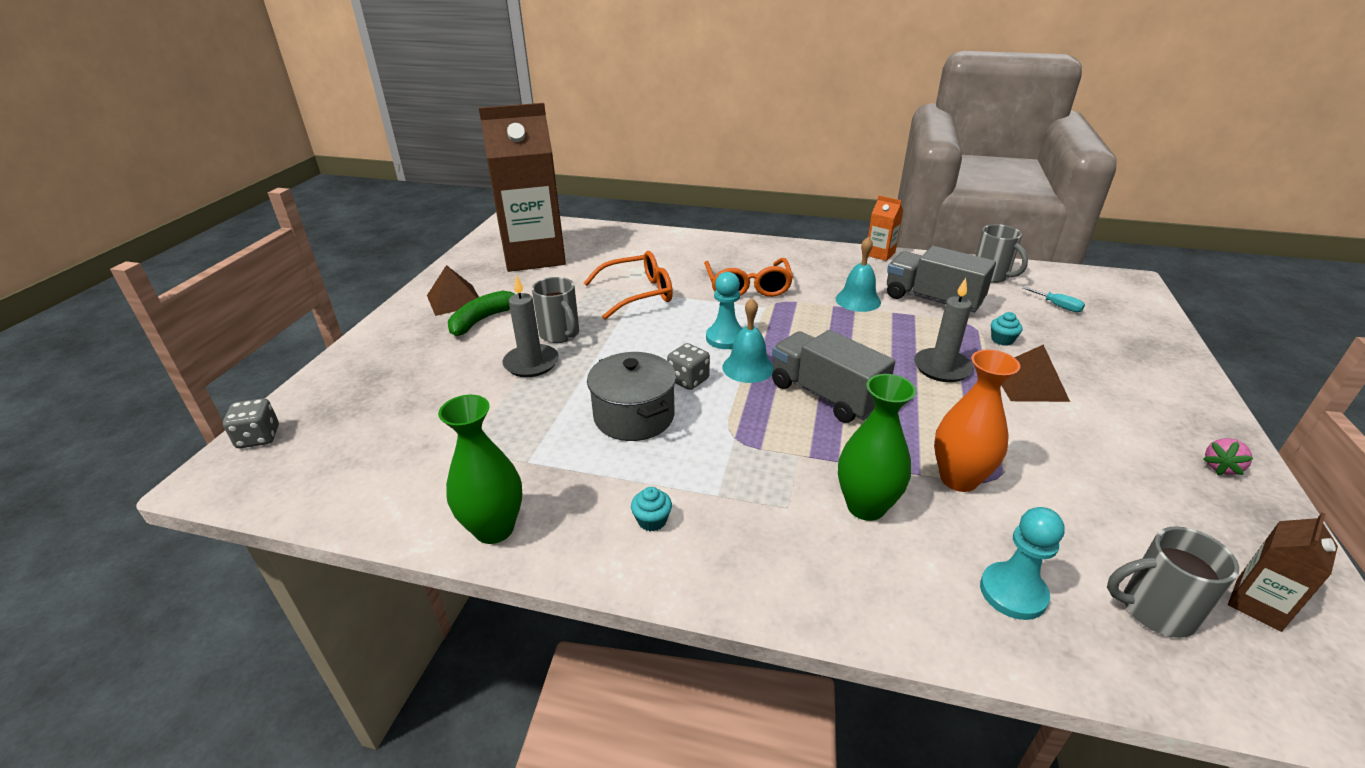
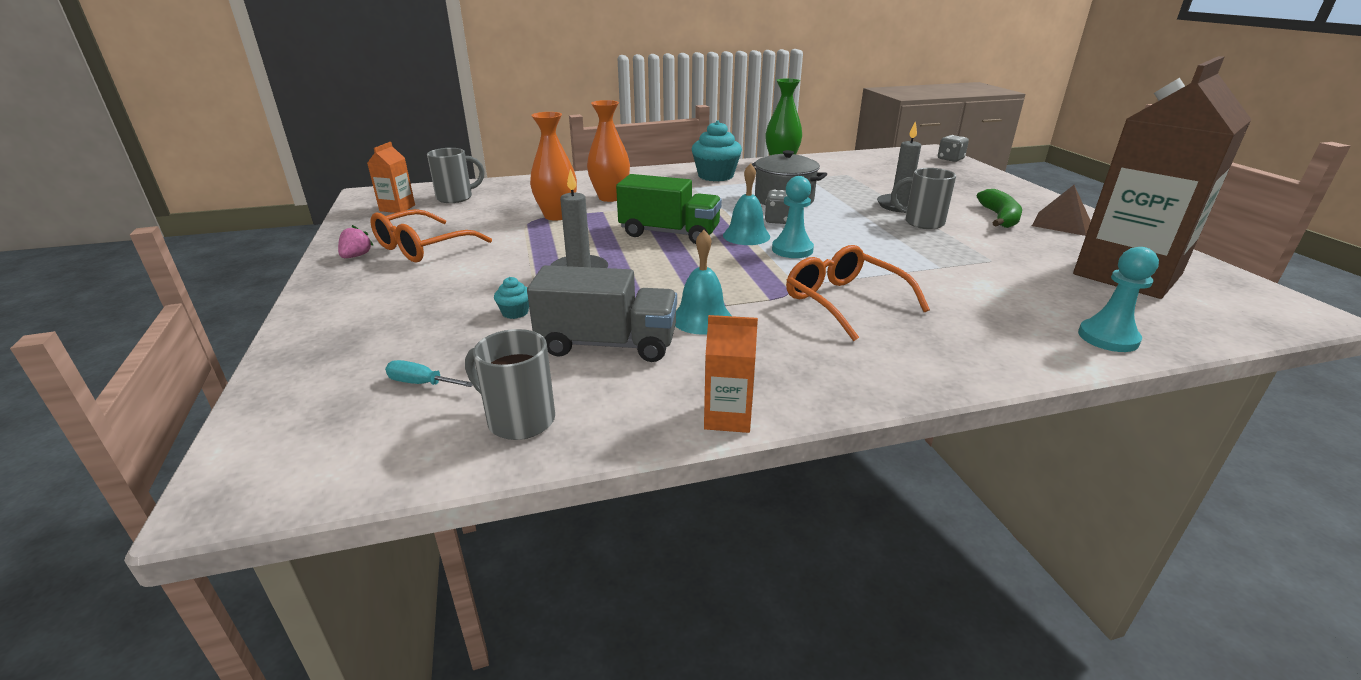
camera: 150 degrees right, 5 degrees down
orange glasses [584,251,673,320] -> orange glasses moved to [370,209,492,262]
turquoise cupcake [631,487,672,531] -> turquoise cupcake [692,121,742,181], size x2.22
grey truck [772,330,895,423] -> green truck [616,174,722,244]
green vase [838,374,916,521] -> orange vase [587,100,630,202]
turquoise pawn [980,507,1065,620] -> turquoise pawn moved to [1078,247,1159,352]
brown pyramid [1001,345,1070,402] -> none
brown carton [1228,513,1338,632] -> orange carton [367,142,415,213]

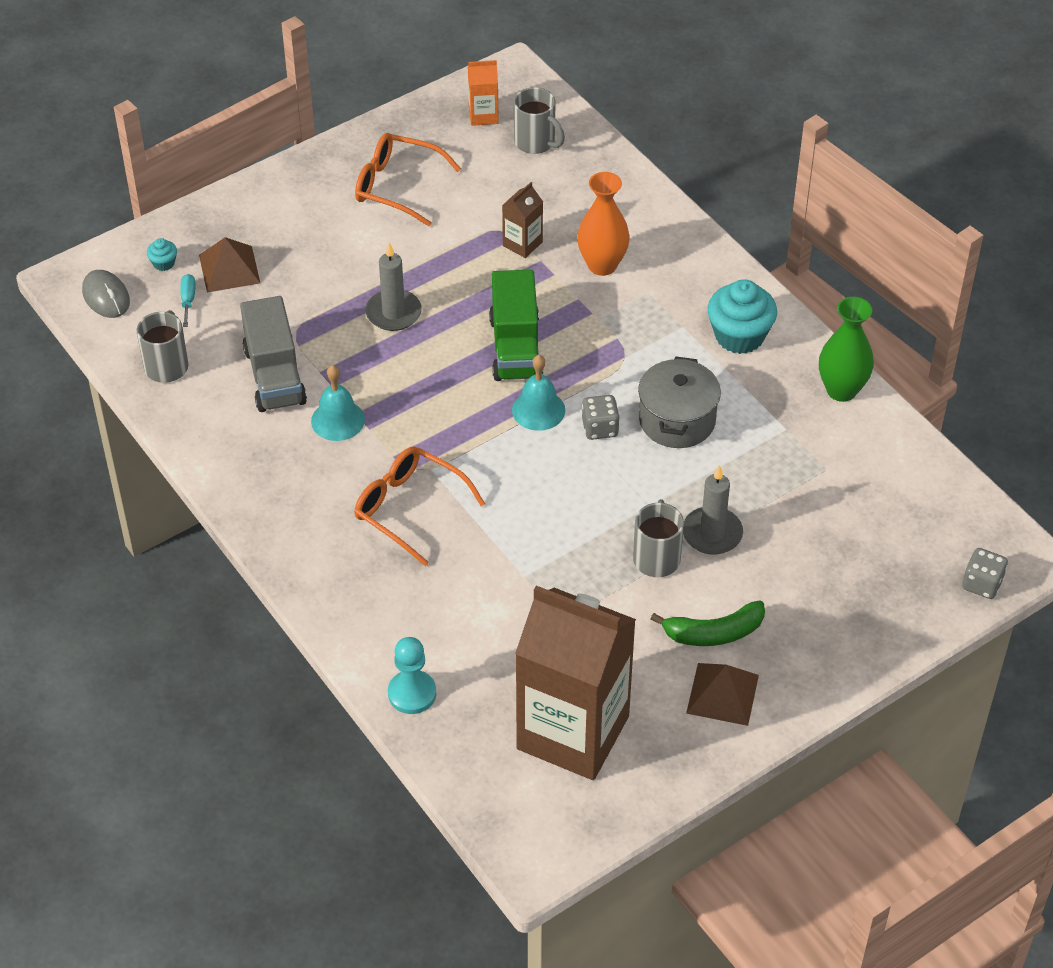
camera: 70 degrees right, 20 degrees up
pink strawberry [338,225,374,258] -> none
turquoise cupcake [494,277,529,319] -> turquoise cupcake moved to [147,238,177,271]
orange vase [530,112,577,221] -> brown carton [502,182,543,258]
orange carton [704,315,758,433] -> none
turquoise pawn [772,176,814,258] -> none
orange glasses [786,245,930,341] -> orange glasses turned 90 degrees counterclockwise [354,447,485,566]
none -> grey mouse [82,270,130,318]
none -> brown pyramid [199,237,260,293]

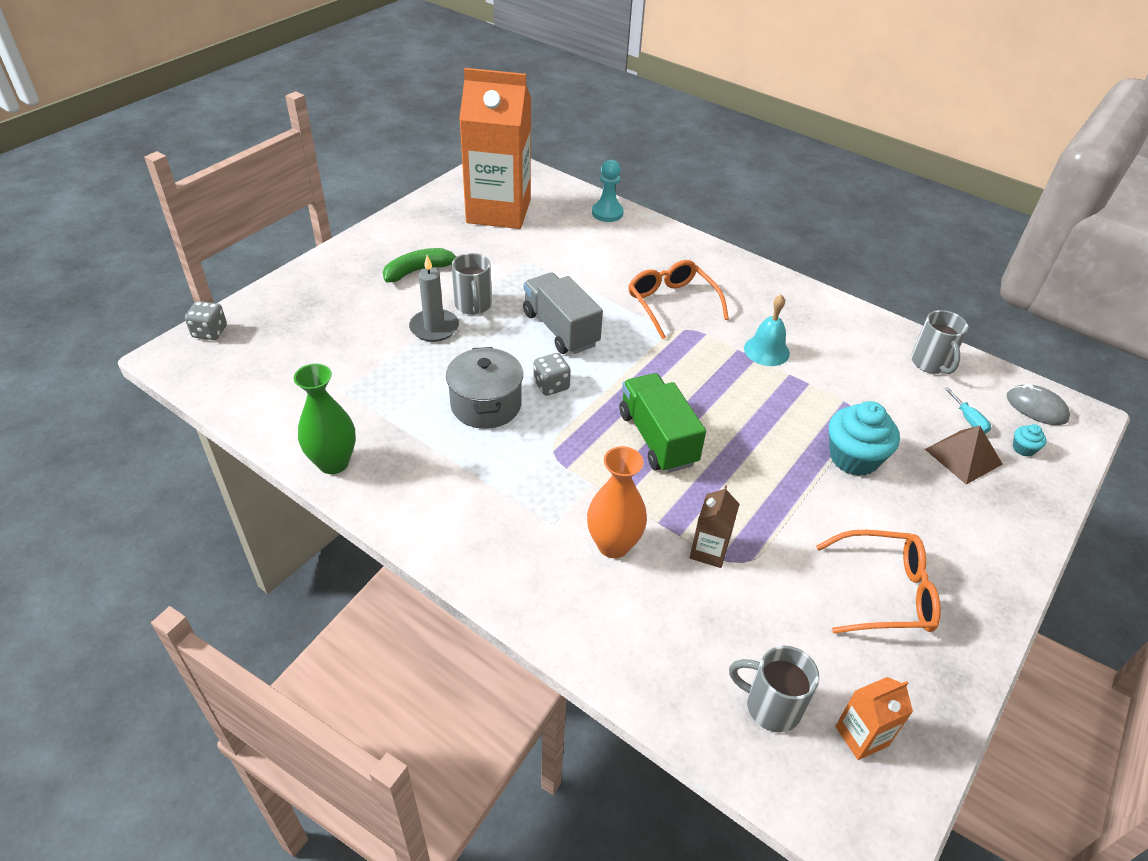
camera: 160 degrees right, 5 degrees down
grey truck [240,296,307,412] -> grey truck moved to [523,273,603,354]
orange glasses [354,447,485,566] -> orange glasses turned 135 degrees counterclockwise [628,260,729,339]
grey candle [365,243,422,331] -> none
turquoise bell [512,355,565,431] -> none
brown carton [515,585,636,780] -> orange carton [459,68,531,229]
brown pyramid [686,663,759,726] -> none
turquoise cupcake [708,279,777,354] -> turquoise cupcake moved to [829,401,900,476]

